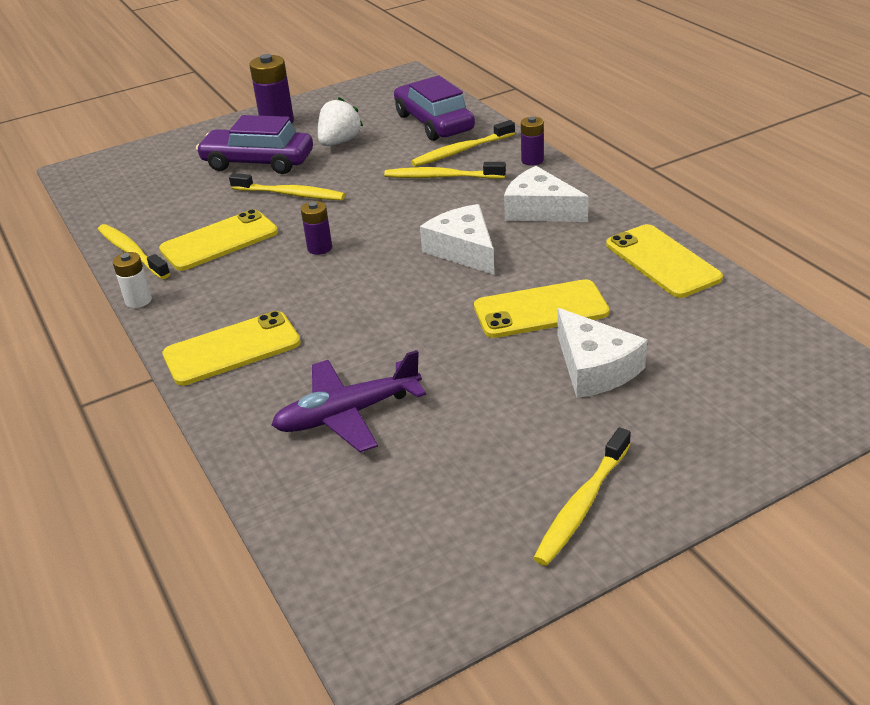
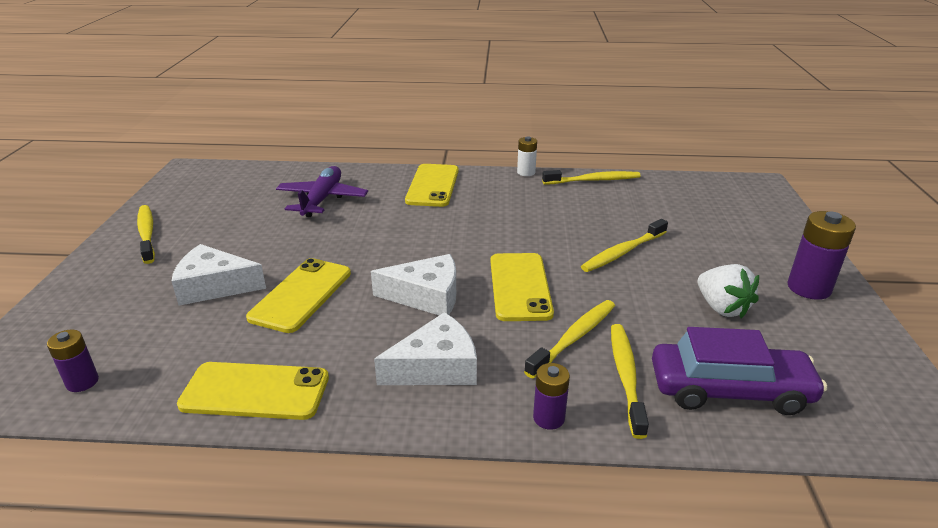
camera: 120 degrees right, 5 degrees down
yellow phone [159,209,278,271] -> yellow phone moved to [490,253,554,321]
purple car [196,115,313,174] -> none
purple battery [301,201,332,255] -> purple battery moved to [47,329,99,392]

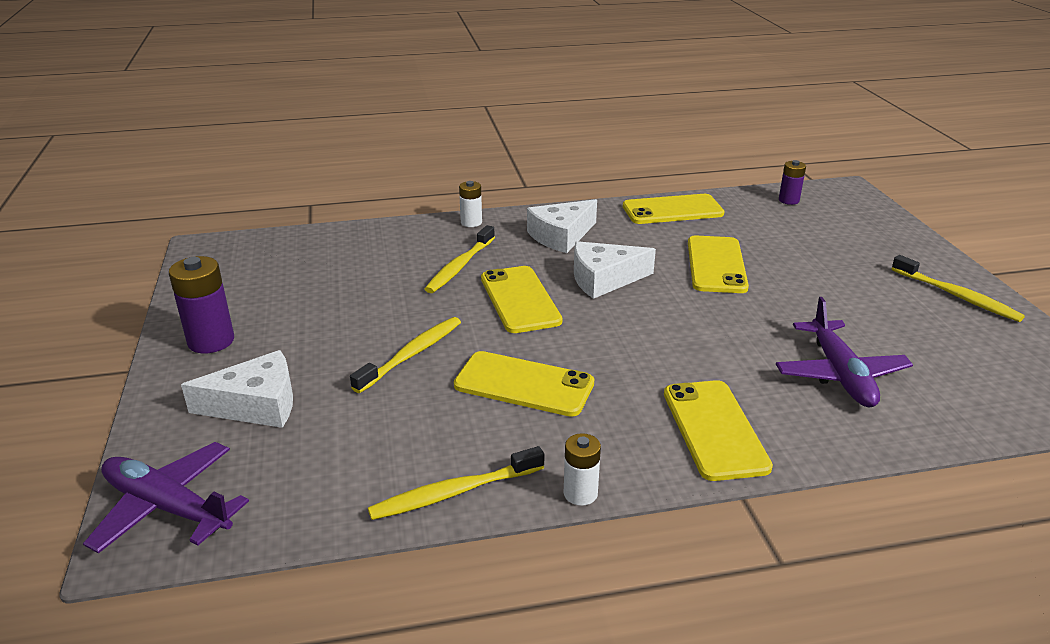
camera: 165 degrees right, 0 degrees up
white cheese [172,244,266,306] -> white cheese moved to [181,350,293,428]
purple battery [533,363,570,430] -> white battery [459,181,482,227]
yellow toothbrush [611,324,649,439] -> none
purple car [652,327,827,415] -> none
white strawberry [697,264,759,318] -> none
none -> purple plane [83,442,249,554]
none -> yellow phone [454,351,594,417]

